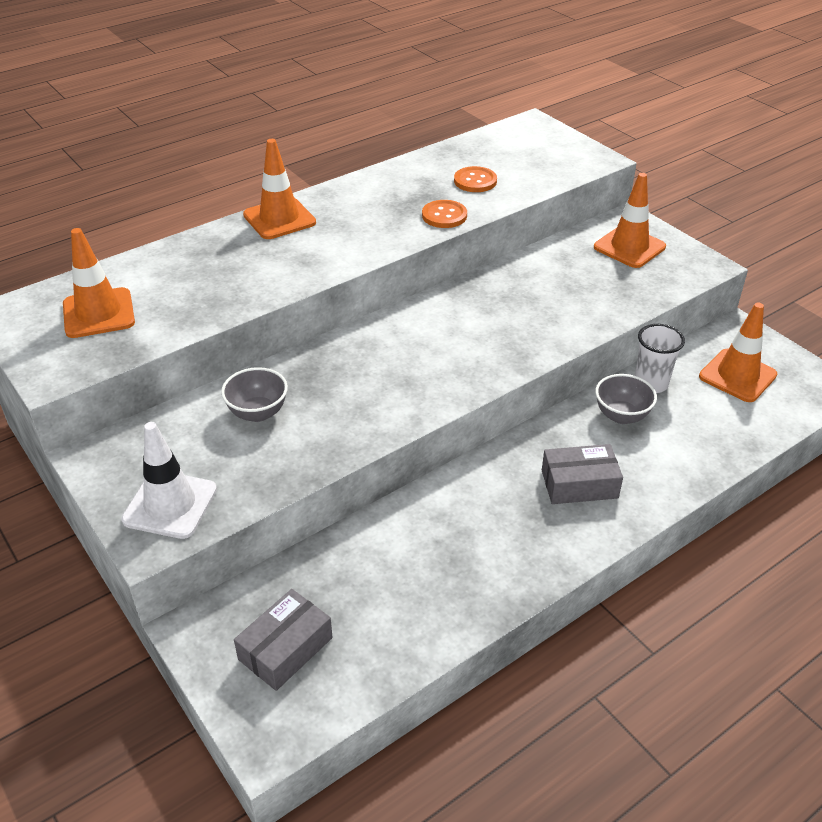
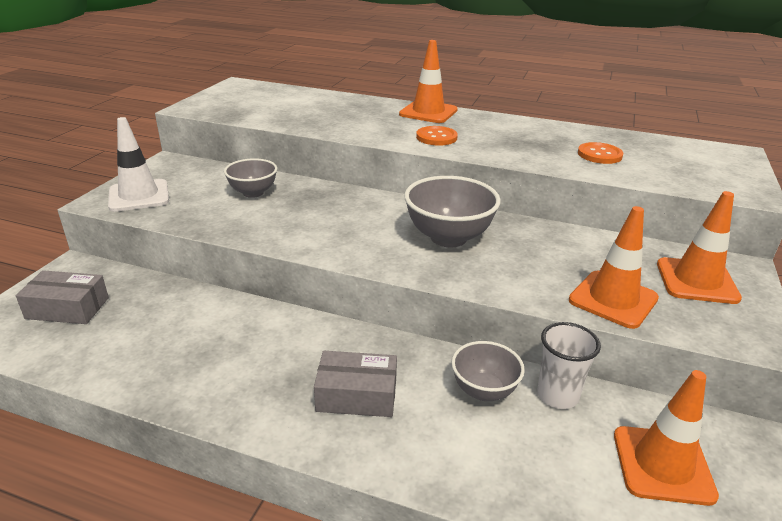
camera: 55 degrees right, 10 degrees down
orange traffic cone [63,228,135,338] -> orange traffic cone moved to [569,206,659,329]
orange button [422,200,467,228] -> orange button moved to [416,126,458,146]
grey box [542,444,623,504] -> grey box turned 45 degrees counterclockwise [314,351,397,417]
none -> grey bowl [404,176,500,247]

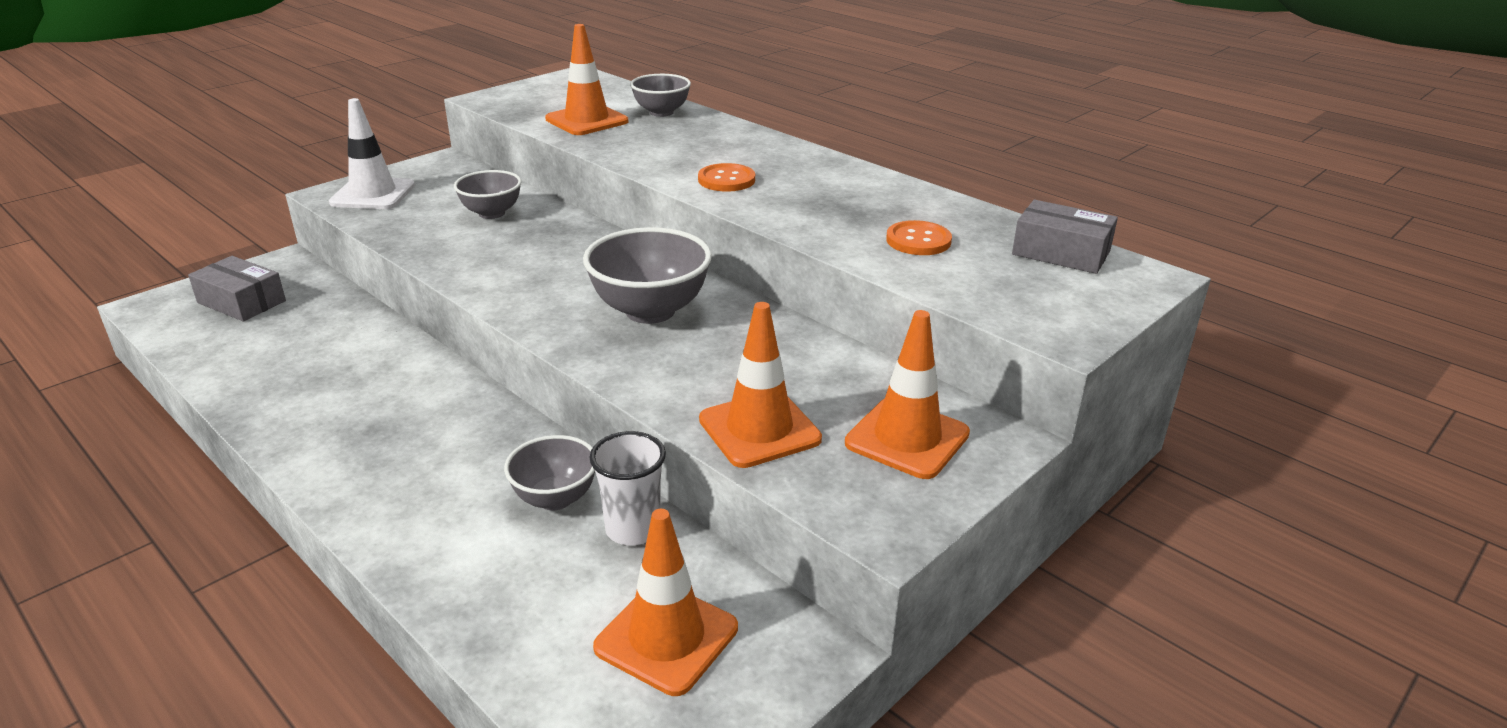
camera: 25 degrees right, 0 degrees up
grey box [314,351,397,417] -> grey box moved to [1012,200,1118,274]
orange traffic cone [399,40,458,123] -> orange traffic cone moved to [545,24,628,135]
none -> grey bowl [630,74,691,117]

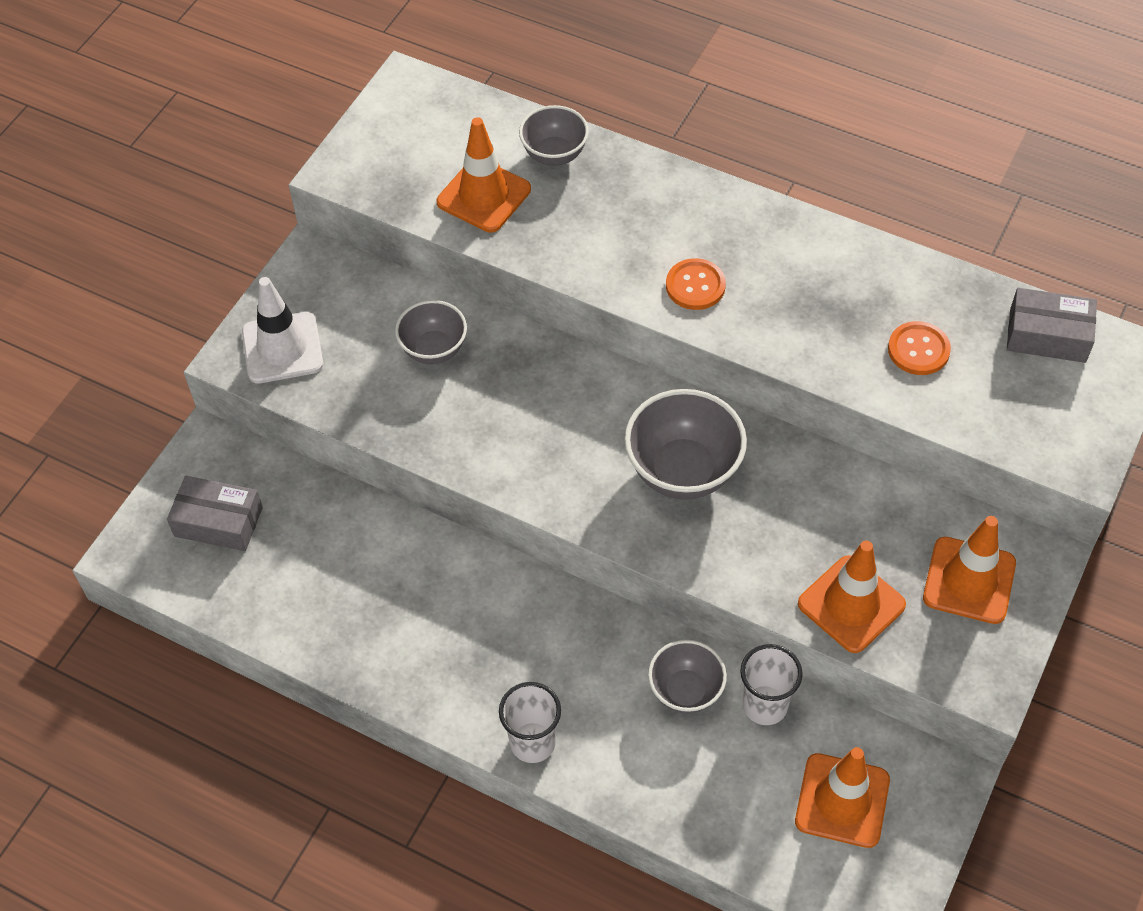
camera: 15 degrees left, 25 degrees up
none -> white cup [499,682,561,763]

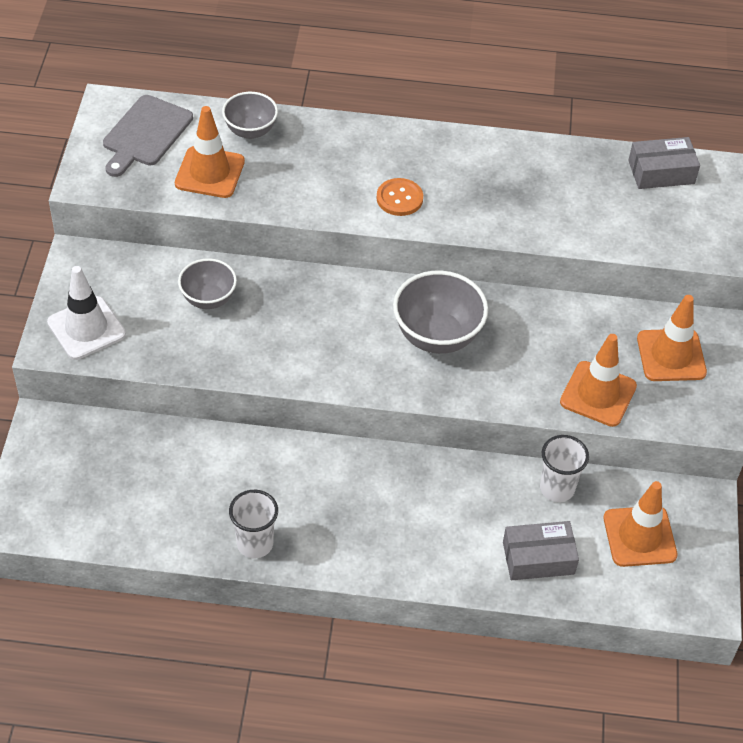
camera: 25 degrees left, 5 degrees down
grey box [167,476,263,551] -> grey box moved to [503,521,579,580]
white cup [499,682,561,763] -> white cup moved to [229,490,278,558]
grey bowl [648,640,727,714] -> none
orange button [888,321,951,375] -> none
none -> grey cutting board [103,95,193,177]

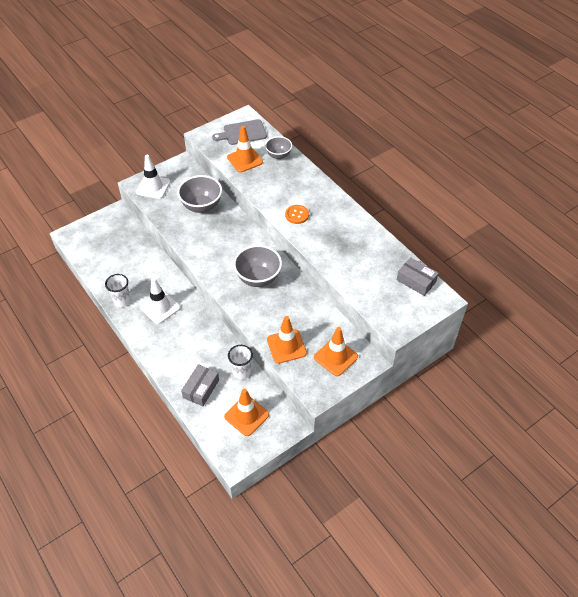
camera: 50 degrees right, 0 degrees up
grey bowl [178,258,237,309] -> grey bowl [178,175,222,213], size x1.60
grey box [503,521,579,580] -> grey box turned 75 degrees clockwise [181,364,219,406]
none -> white traffic cone [140,278,180,324]

